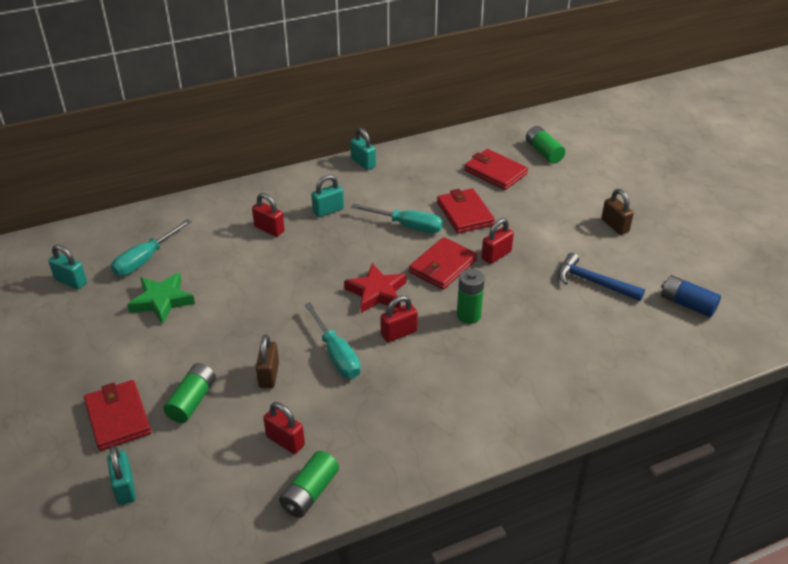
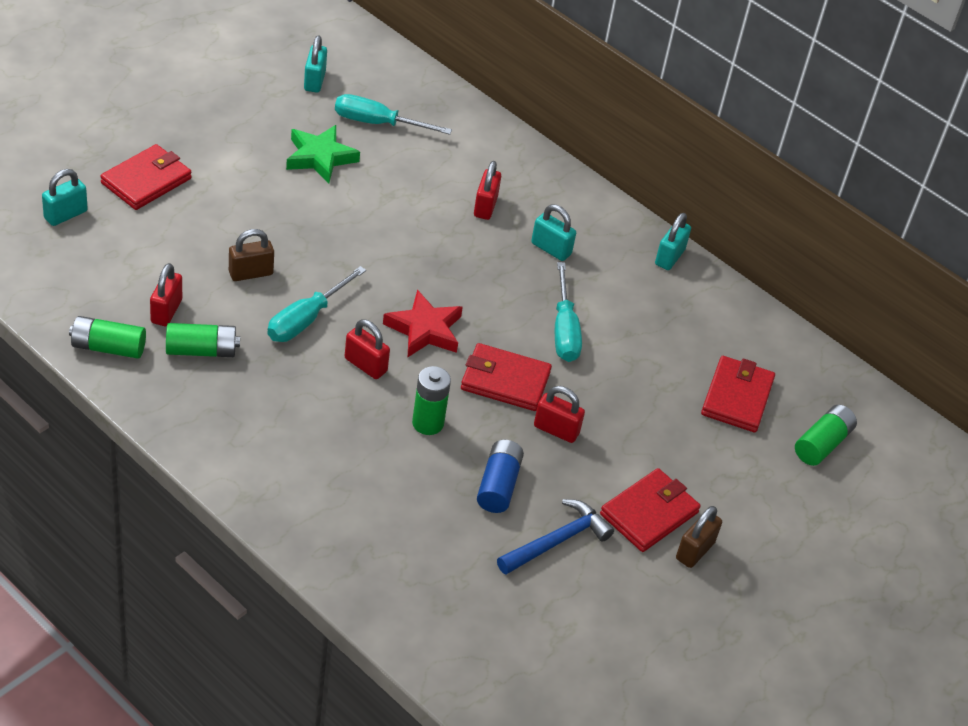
camera: 60 degrees right, 5 degrees up
green battery [163,363,216,423] -> green battery moved to [166,323,240,357]
red wallet [437,188,495,233] -> red wallet moved to [600,468,701,552]
blue hammer [558,253,645,301] -> blue hammer turned 45 degrees clockwise [497,499,614,575]
blue battery [661,275,721,317] -> blue battery moved to [477,440,524,513]

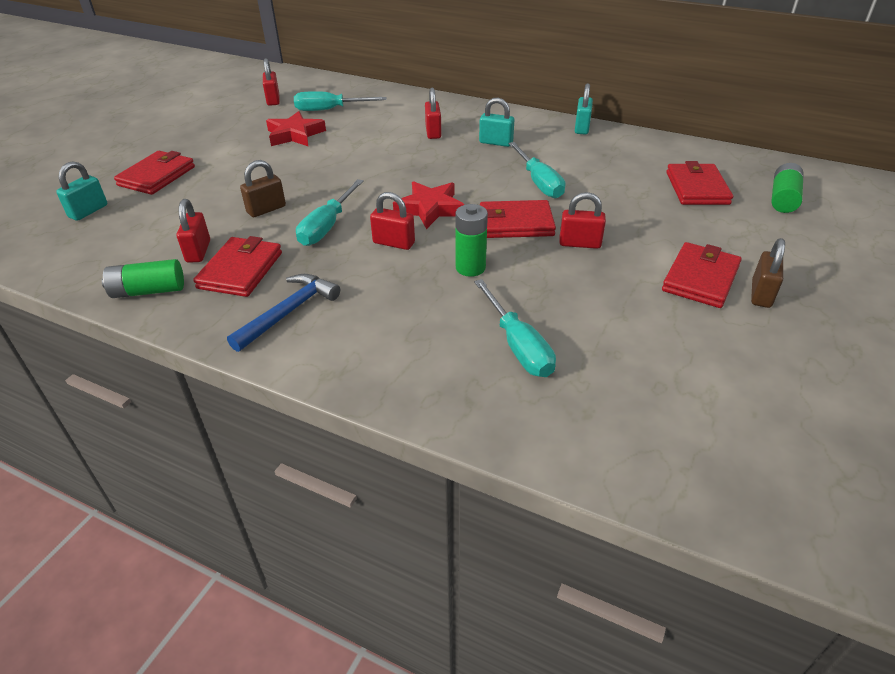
camera: 10 degrees left, 5 degrees down
green battery [166,323,240,357] -> red wallet [193,236,282,297]
green star [286,125,360,183] -> red star [266,111,326,146]
turquoise padlock [304,35,327,93] -> red padlock [263,58,280,106]
blue battery [477,440,524,513] -> none
blue hammer [497,499,614,575] -> blue hammer moved to [227,274,340,352]
none -> turquoise screwdriver [474,279,556,377]

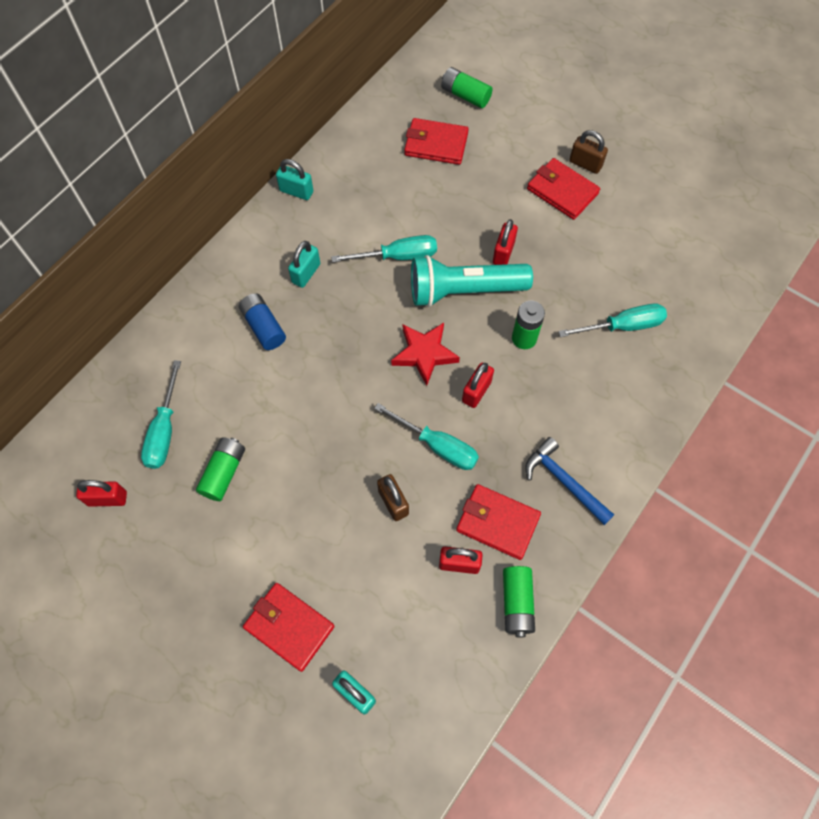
camera: 80 degrees left, 25 degrees up
red star [266,111,326,146] -> green battery [196,437,245,501]
red padlock [425,88,441,139] -> blue battery [239,293,286,350]
red wallet [480,200,556,238] -> turquoise flashlight [411,255,533,307]

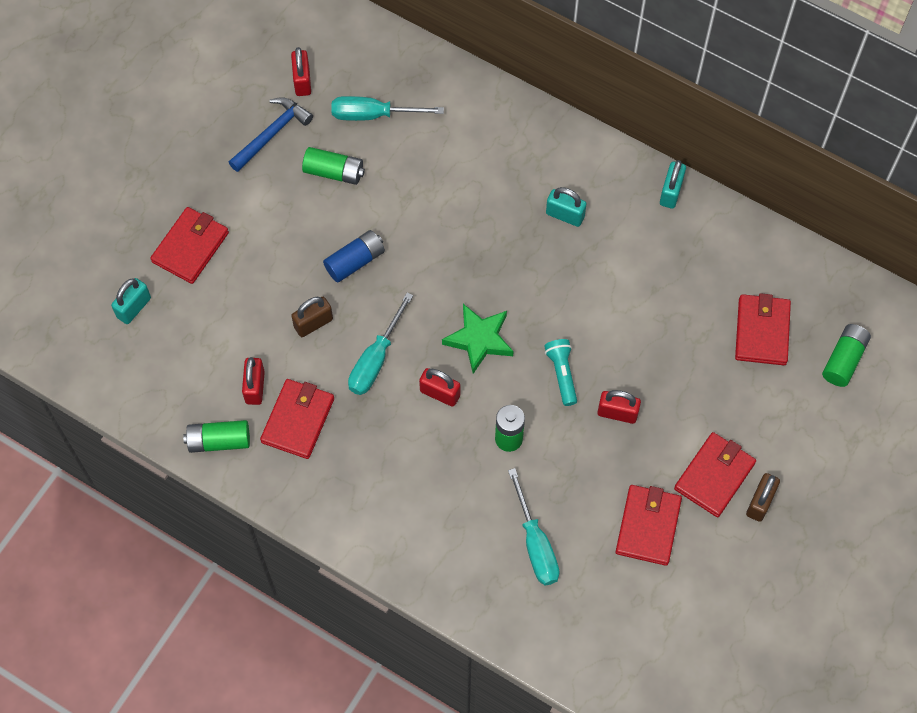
camera: 85 degrees right, 0 degrees up
blue battery [239,293,286,350] -> blue battery moved to [323,230,385,283]
turquoise screwdriver [331,235,437,262] -> none
red star [391,323,460,386] -> green star [442,304,514,374]
turquoise flashlight [411,255,533,307] -> turquoise flashlight [544,339,577,406], size x0.50
blue hammer [525,437,614,525] -> blue hammer moved to [228,97,313,172]
none -> red wallet [616,485,682,566]

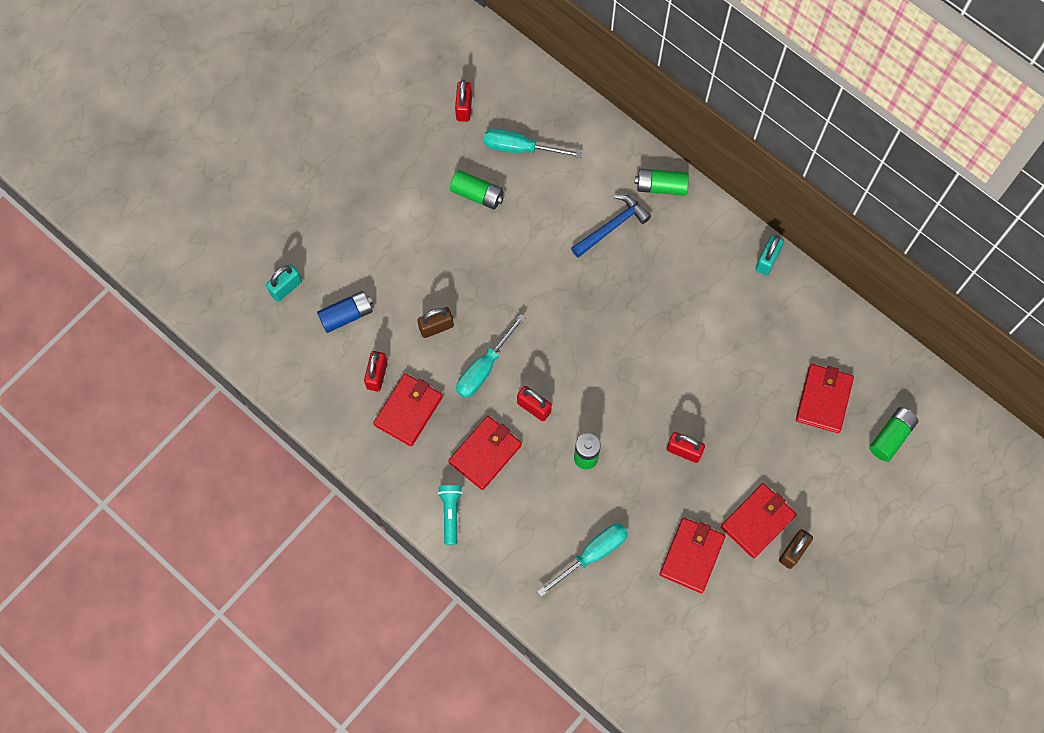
camera: 10 degrees right, 5 degrees up
red wallet [150,207,229,284] -> red wallet moved to [448,416,522,490]
green battery [183,420,250,453] -> green battery moved to [635,169,689,195]
blue hammer [228,97,313,172] -> blue hammer moved to [571,195,651,258]
blue battery [323,230,385,283] -> blue battery moved to [317,291,373,333]
green star [442,304,514,374] -> none
turquoise screwdriver [508,468,560,586] -> turquoise screwdriver turned 120 degrees counterclockwise [537,524,628,597]
turquoise flashlight [544,339,577,406] -> turquoise flashlight moved to [438,485,463,545]
turquoise padlock [546,187,587,227] -> none

